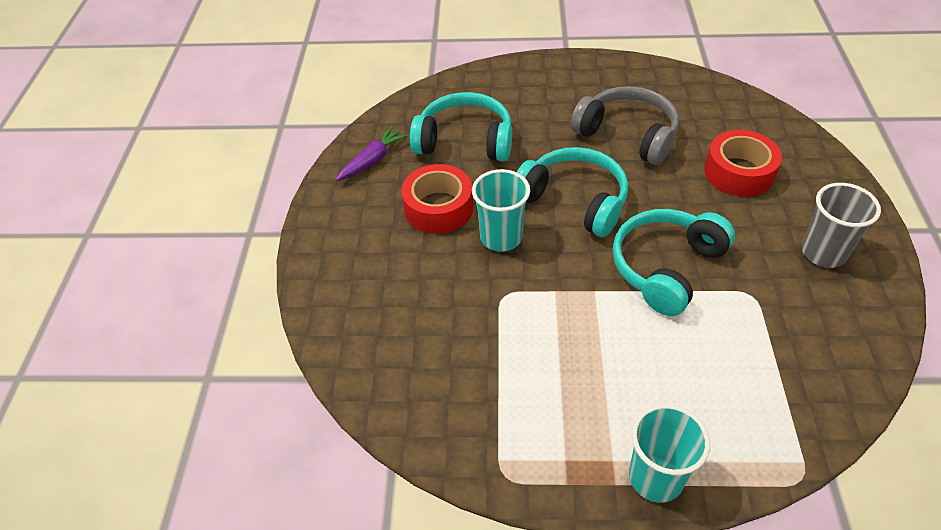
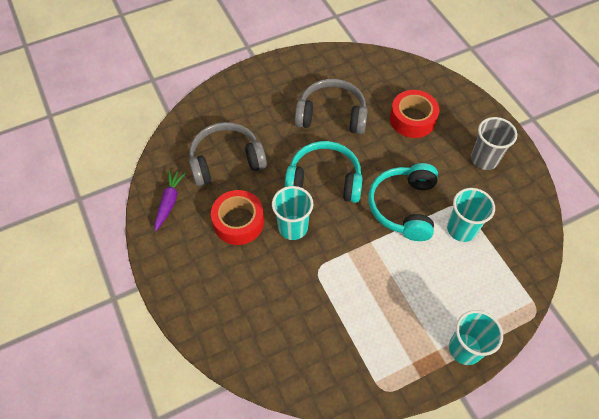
camera: 30 degrees left, 10 degrees up
turquoise headphones [410,92,512,162] -> grey headphones [189,122,267,186]
none -> turquoise cup [447,188,495,242]

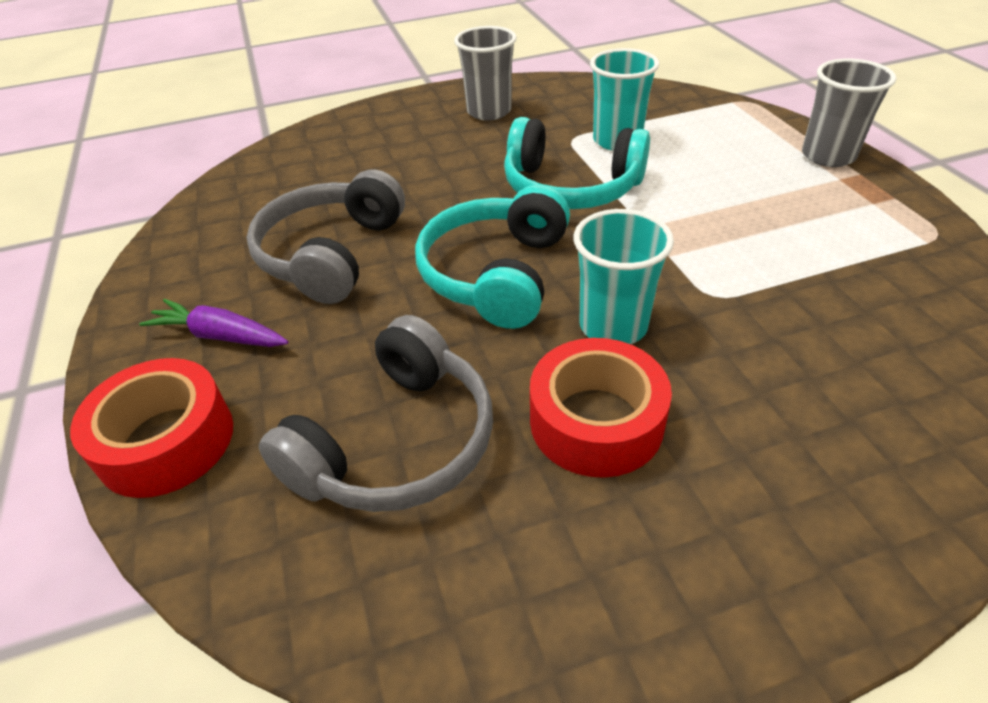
camera: 80 degrees left, 15 degrees down
purple carrot [155,170,186,231] -> purple carrot moved to [139,299,288,347]
grey headphones [189,122,267,186] -> grey headphones turned 135 degrees counterclockwise [259,315,493,512]
red tape [390,90,439,138] -> red tape moved to [70,358,233,498]
turquoise cup [449,310,503,365] -> grey cup [802,59,896,167]

